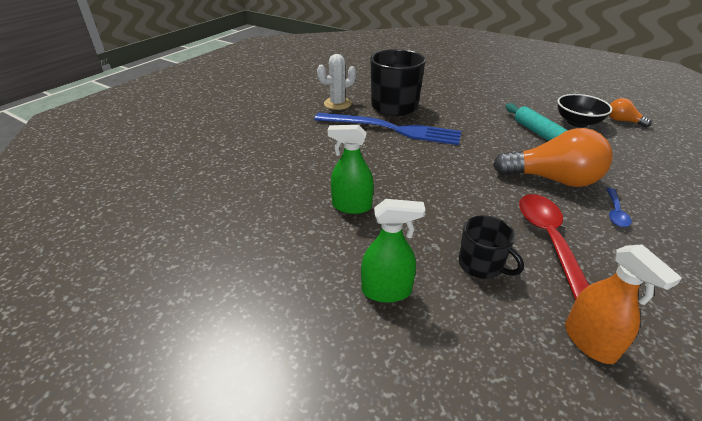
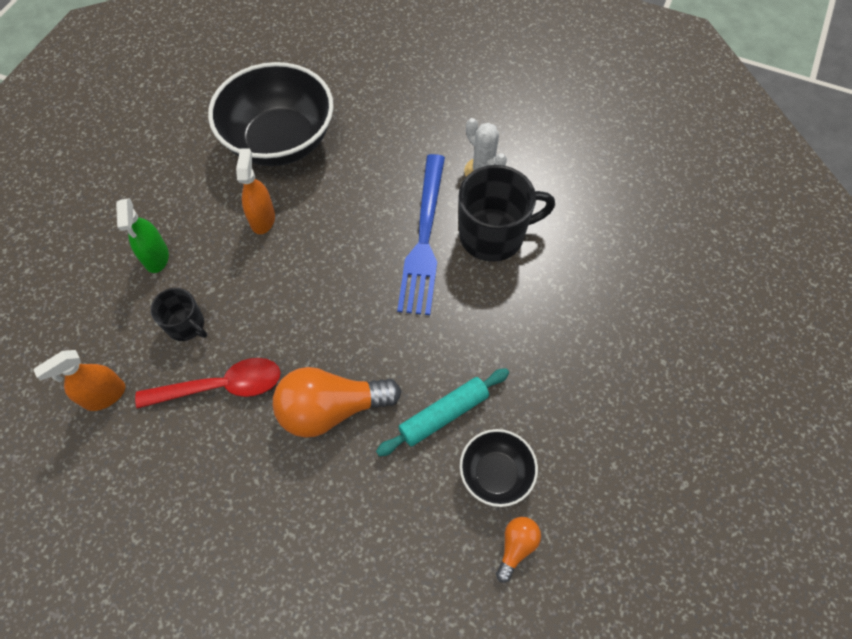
camera: 80 degrees right, 25 degrees up
green spray bottle [328,125,374,214] -> orange spray bottle [236,149,275,234]
black mug [459,215,524,279] -> black mug turned 90 degrees counterclockwise [150,288,207,341]
orange light bulb [493,128,613,187] -> orange light bulb turned 75 degrees clockwise [273,367,401,438]
blue spoon [606,188,632,227] -> none
none -> black bowl [208,62,334,166]

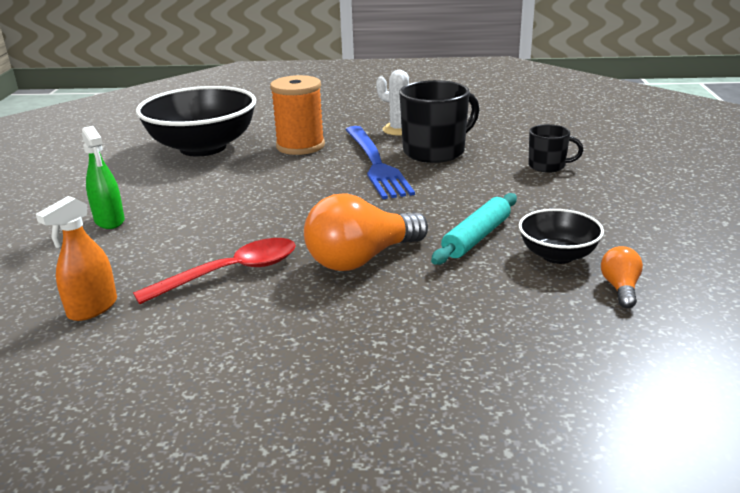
camera: 20 degrees left, 35 degrees down
black mug [150,288,207,341] -> black mug moved to [529,124,583,173]
orange spray bottle [236,149,275,234] -> none
none -> orange spool [270,75,325,155]

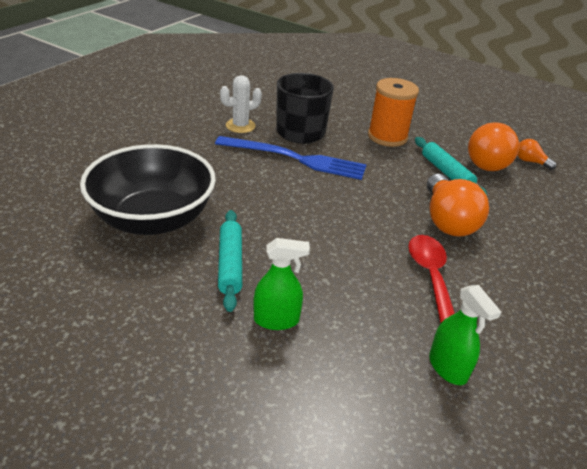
camera: 65 degrees left, 10 degrees up
orange spray bottle [36,196,117,321] -> green spray bottle [429,285,501,385]
orange spool [270,75,325,155] -> orange spool moved to [368,78,419,147]
black bowl [519,209,604,264] -> orange light bulb [468,122,519,171]
black mug [529,124,583,173] -> none
none -> turquoise rolling pin [218,210,242,312]

